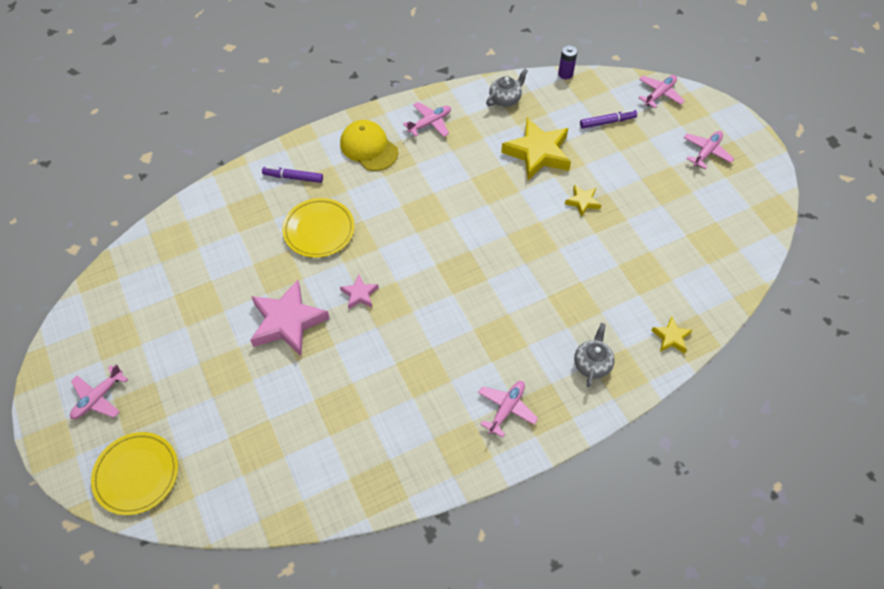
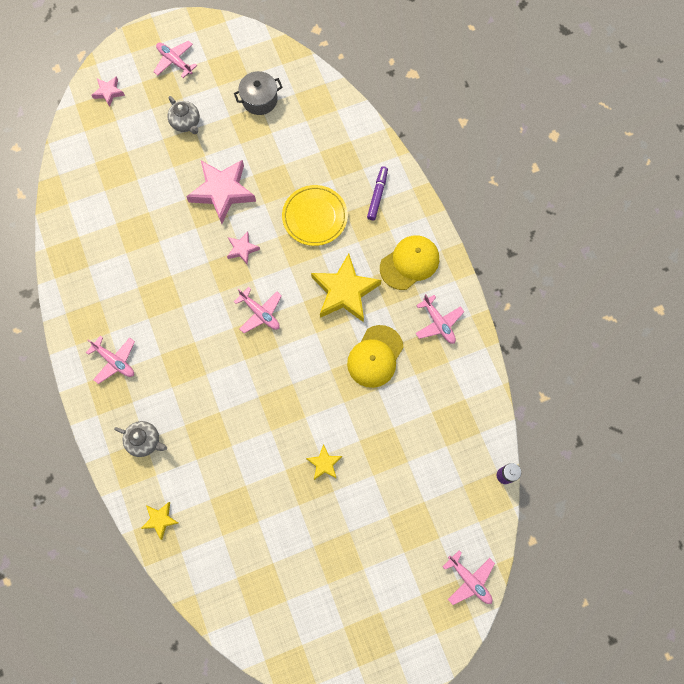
camera: 95 degrees right, 15 degrees up
yellow plate [91,432,178,515] -> pink star [91,76,125,107]
grey teapot [486,69,528,107] -> grey teapot moved to [167,96,200,134]
yellow star [501,118,571,180] -> yellow star moved to [311,253,381,322]
purple marker [580,110,637,129] -> none
pink plane [683,131,734,169] -> pink plane moved to [234,287,282,333]
none -> grey pot [234,71,283,115]
none -> yellow cap [347,325,404,388]

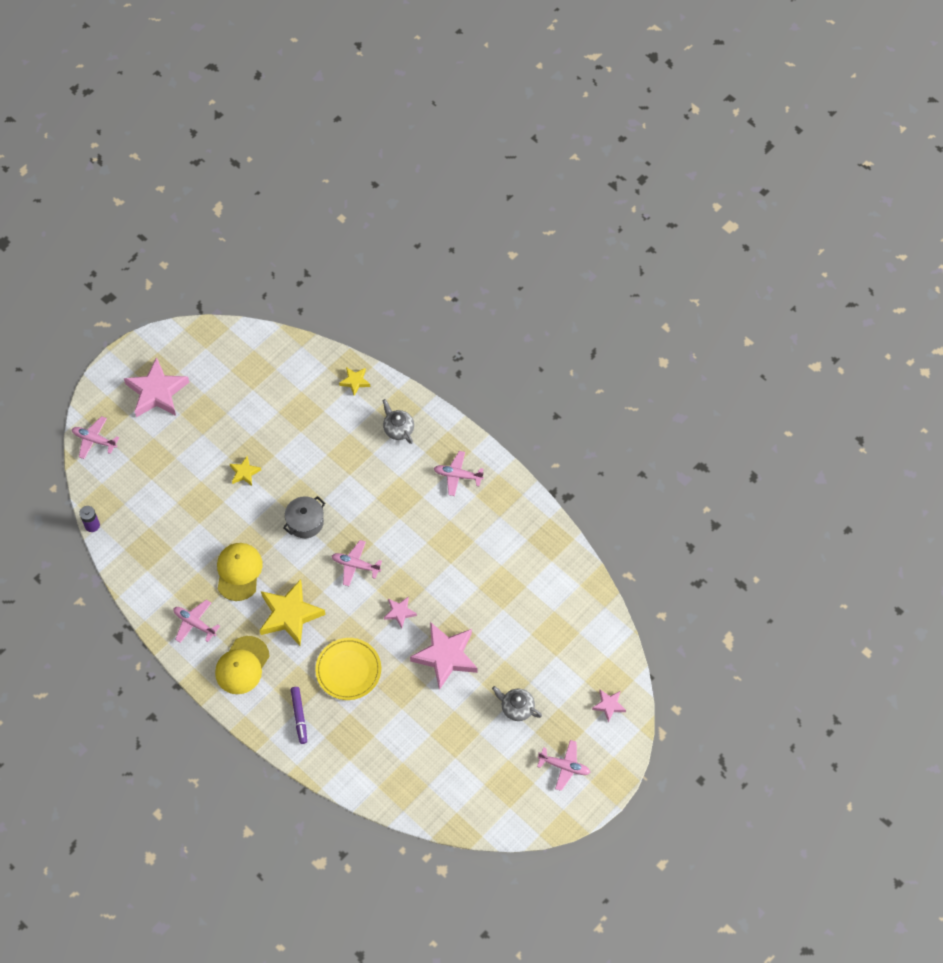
camera: 155 degrees right, 10 degrees down
grey teapot [114,421,167,457] -> grey teapot turned 60 degrees clockwise [383,399,414,444]
grey pot [234,71,283,115] -> grey pot moved to [283,496,325,538]
none -> pink star [124,357,189,417]

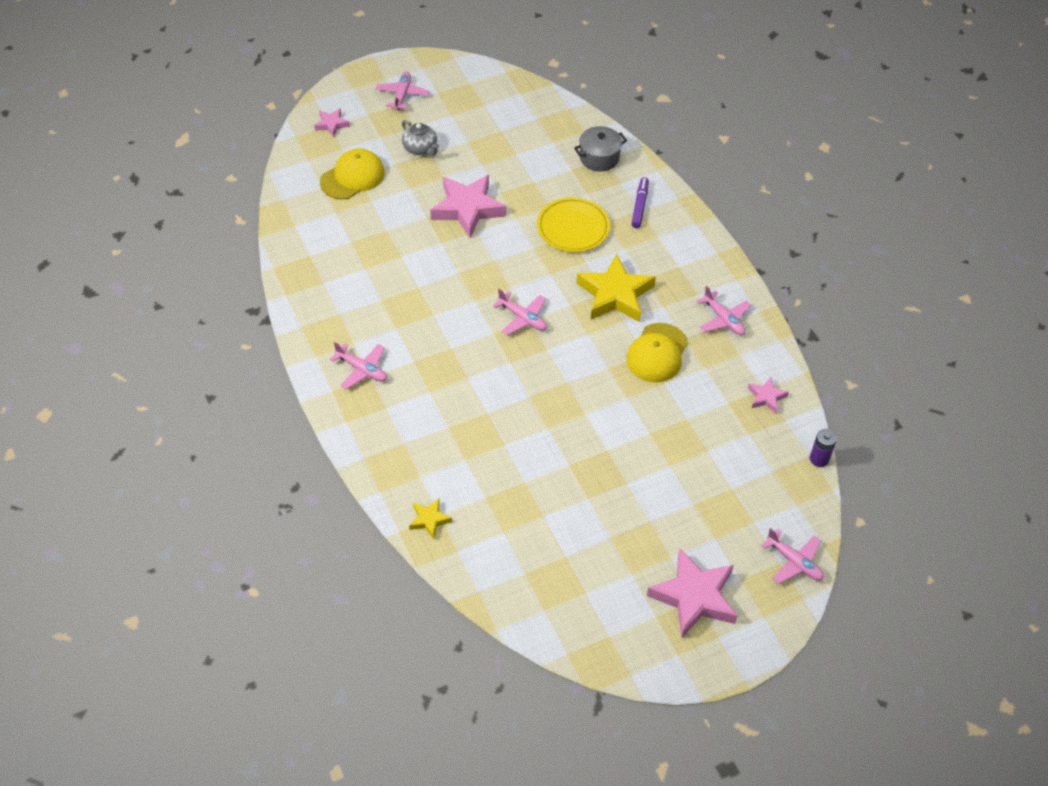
camera: 160 degrees left, 10 degrees down
yellow cap [215,636,270,694] -> yellow cap moved to [320,148,385,199]
yellow star [230,456,261,486] -> none
grey pot [283,496,325,538] -> grey pot moved to [574,126,627,171]
grey teapot [383,399,414,444] -> none
pink star [384,597,417,628] -> pink star moved to [748,377,789,414]
pink plane [537,740,591,791] -> pink plane turned 60 degrees clockwise [375,71,429,111]

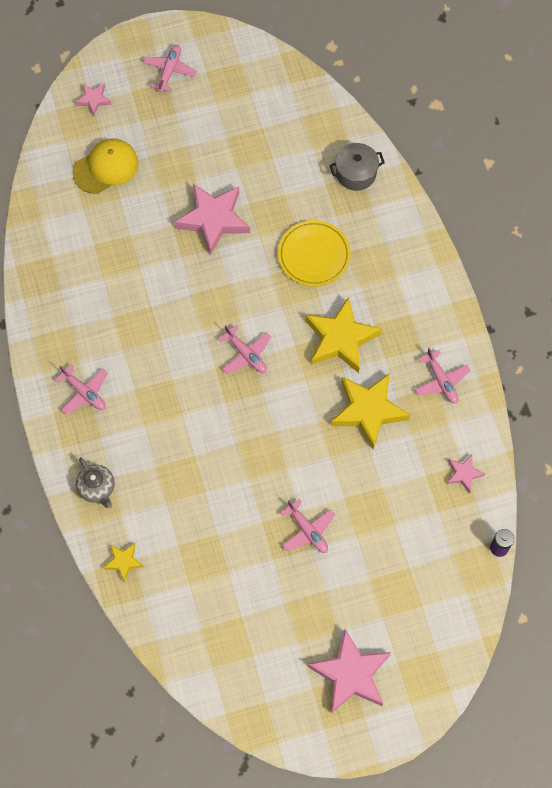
camera: 10 degrees right, 15 degrees up
grey teapot [402,120,439,156] -> grey teapot moved to [76,457,115,508]
yellow cap [626,323,688,382] -> yellow star [331,373,410,449]
purple marker [631,177,649,228] -> none
pink plane [762,528,823,584] -> pink plane moved to [280,499,335,553]

